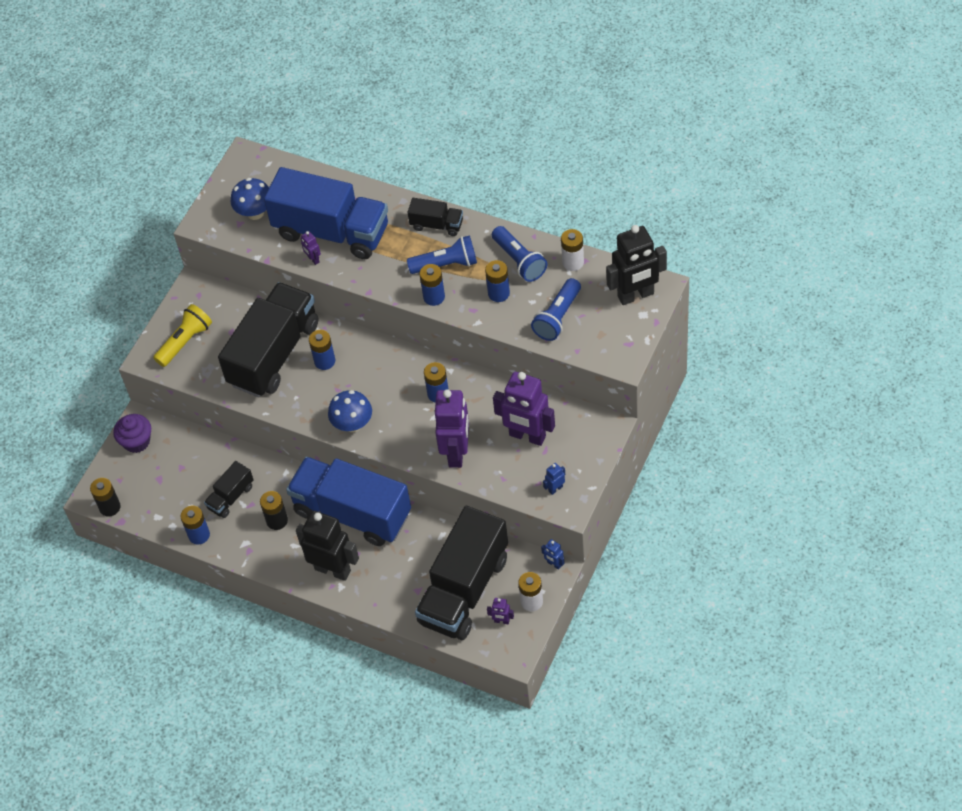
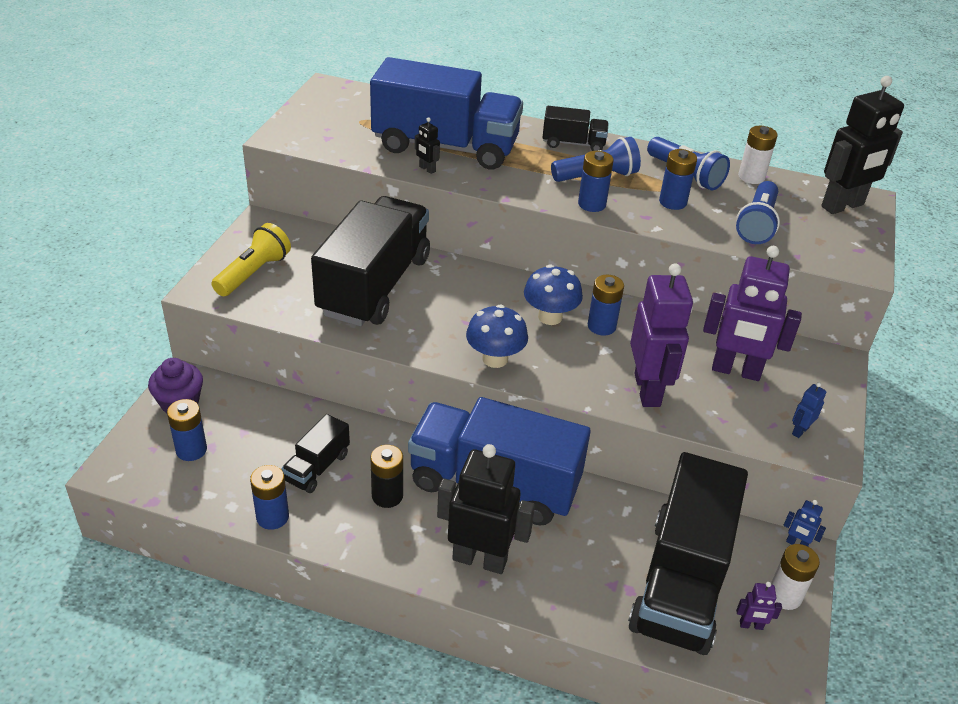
camera: 15 degrees left, 15 degrees down
black battery [90,478,121,517] -> none
blue mushroom [231,178,269,220] -> blue mushroom moved to [524,265,583,325]
purple robot [301,231,321,265] -> black robot [415,118,440,174]
blue battery [309,330,335,370] -> blue battery moved to [167,399,207,461]

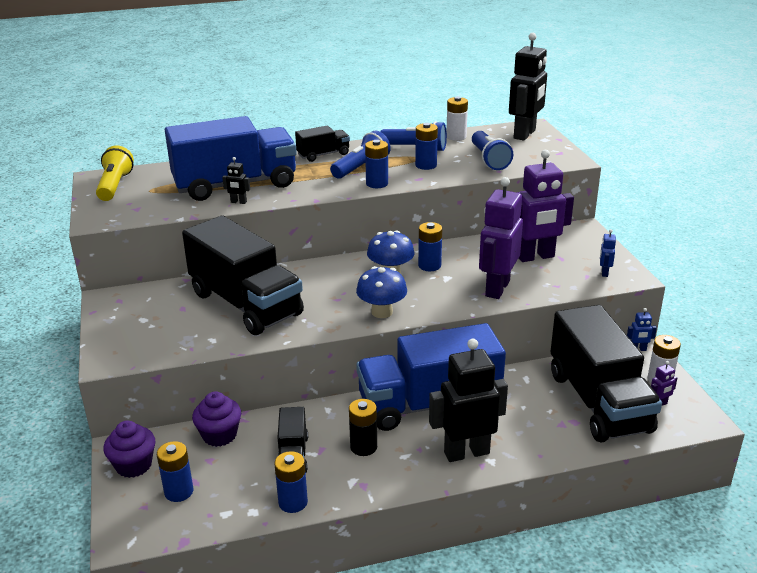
camera: 30 degrees left, 10 degrees down
yellow flashlight [211,223,291,296] -> yellow flashlight moved to [96,145,134,201]
black truck [311,196,430,326] -> black truck turned 150 degrees clockwise [182,215,304,335]
purple robot [630,263,693,407] -> purple robot turned 120 degrees counterclockwise [479,177,523,299]
none -> purple cupcake [192,392,241,447]

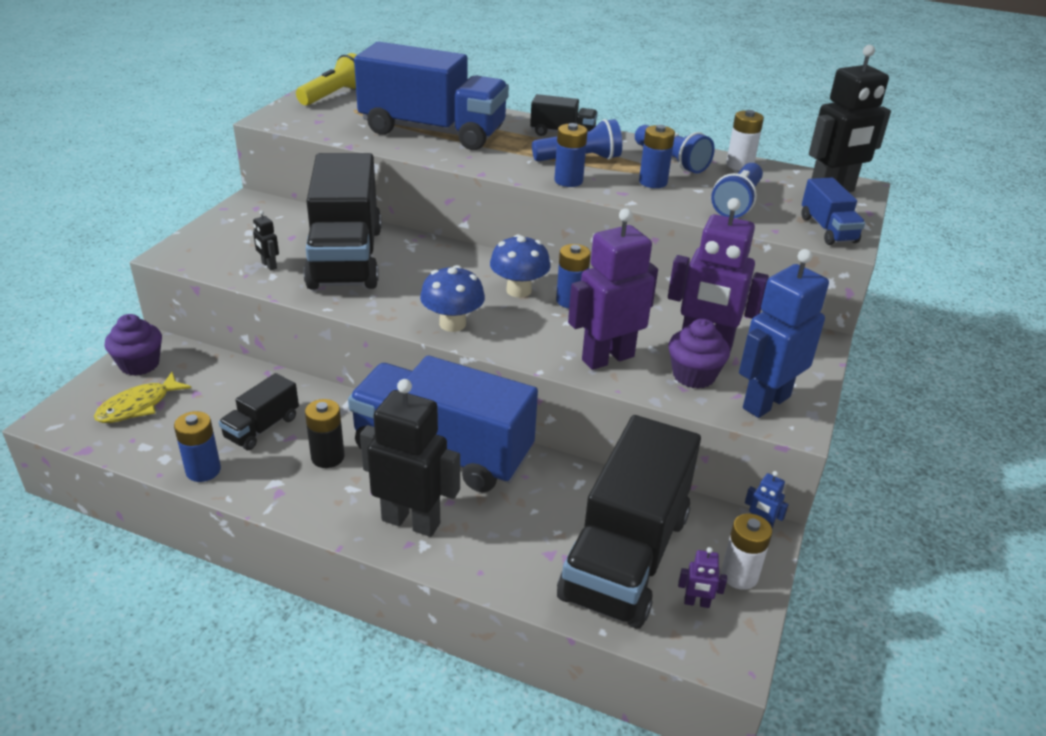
camera: 35 degrees right, 5 degrees up
blue battery [157,441,193,502] -> yellow fish [94,372,191,423]
purple cupcake [192,392,241,447] -> purple cupcake moved to [668,319,730,389]
black robot [222,157,250,204] -> black robot moved to [253,210,279,270]
blue robot [600,229,616,277] -> blue robot [739,249,829,418], size x2.41
none -> blue truck [801,178,865,245]

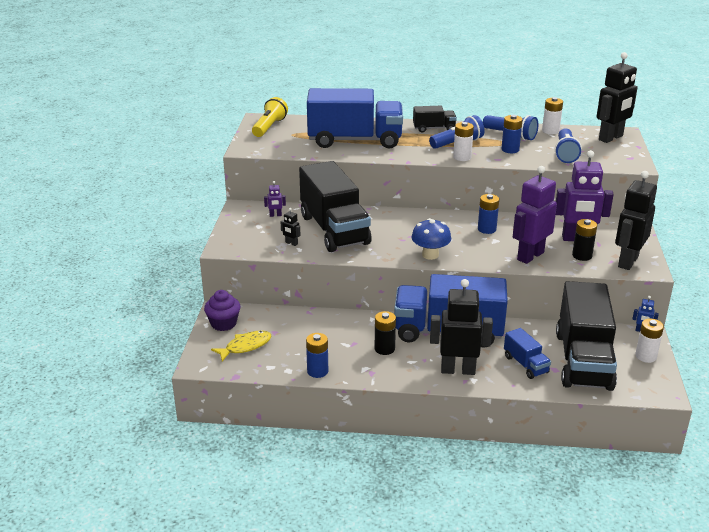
camera: 15 degrees left, 5 degrees down
yellow fish [94,372,191,423] -> yellow fish turned 150 degrees counterclockwise [211,330,272,361]
black truck [219,373,299,450] -> none
blue mushroom [490,234,551,298] -> none
blue battery [554,123,588,187] -> white battery [453,122,474,161]
purple cupcake [668,319,730,389] -> black battery [572,219,597,261]
purple robot [678,547,727,608] -> purple robot moved to [264,181,286,217]
blue robot [739,249,829,418] -> black robot [615,171,657,270]
blue truck [801,178,865,245] -> blue truck moved to [504,328,551,379]

